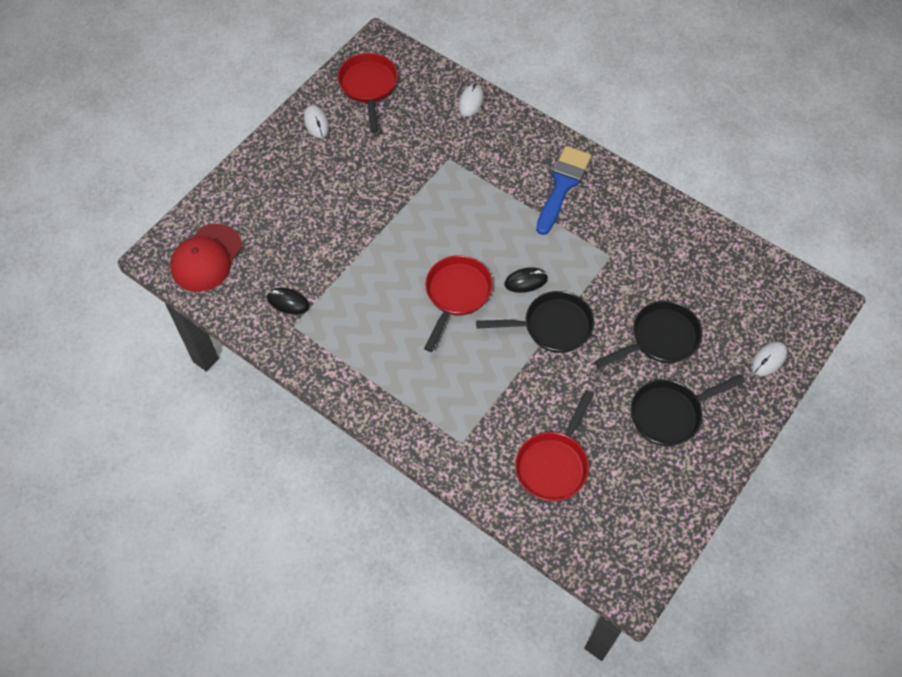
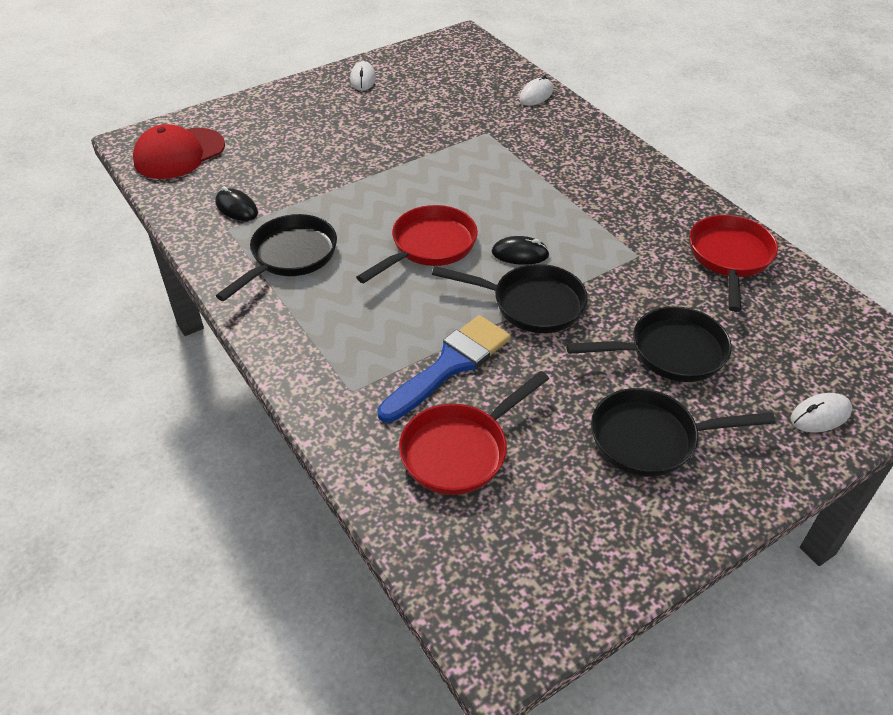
camera: 20 degrees right, 15 degrees down
red pan [338,53,398,133] -> red pan moved to [689,215,778,312]
blue brush [536,146,592,235] -> blue brush moved to [377,315,511,423]
none -> black pan [216,214,337,301]

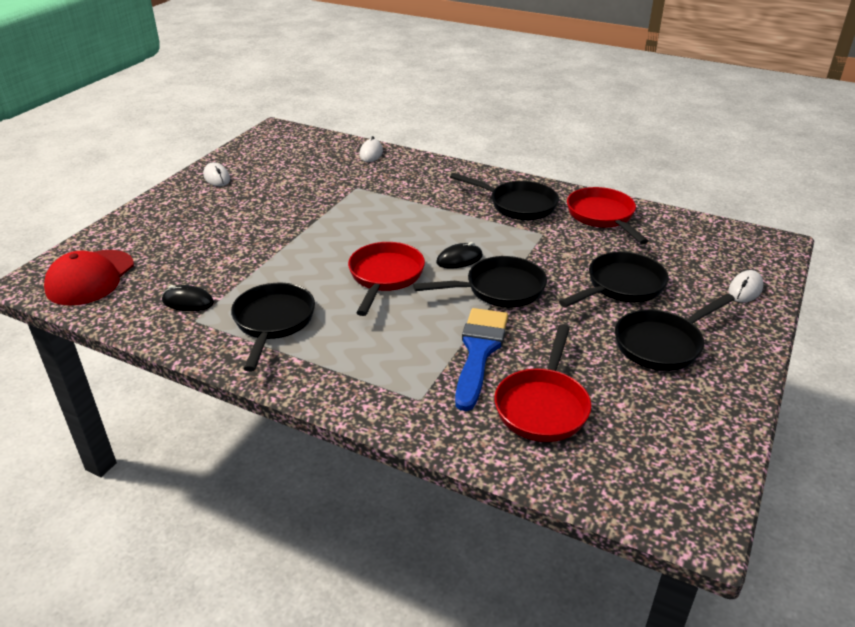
camera: 30 degrees left, 10 degrees down
none -> black pan [450,173,559,220]

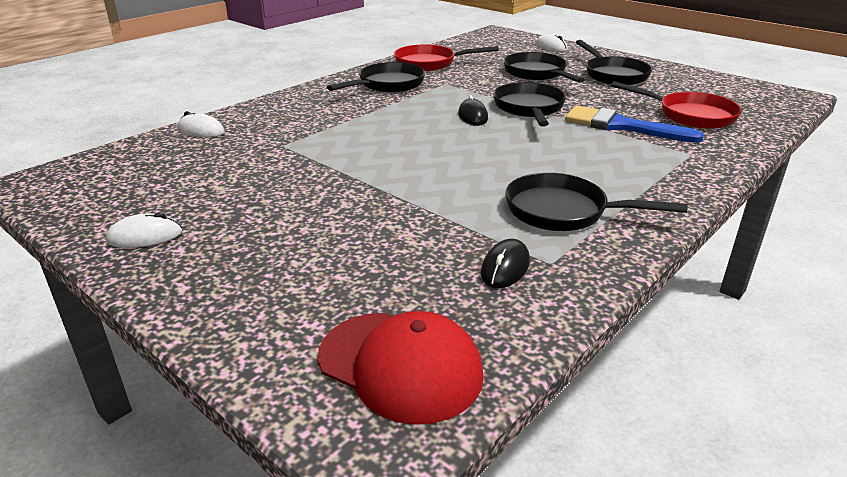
camera: 75 degrees left, 5 degrees down
red pan [348,242,425,316] -> none

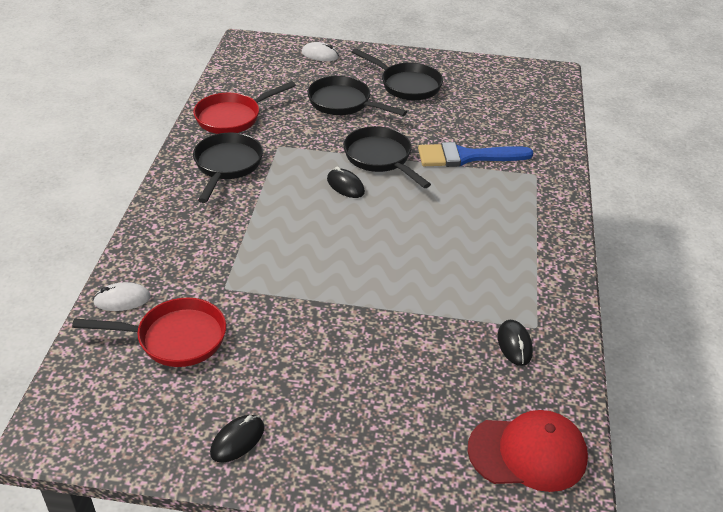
camera: 35 degrees left, 10 degrees up
white mouse [106,212,182,248] -> black mouse [210,415,264,463]
black pan [505,173,688,231] -> none
red pan [611,81,742,129] -> red pan moved to [72,298,226,367]

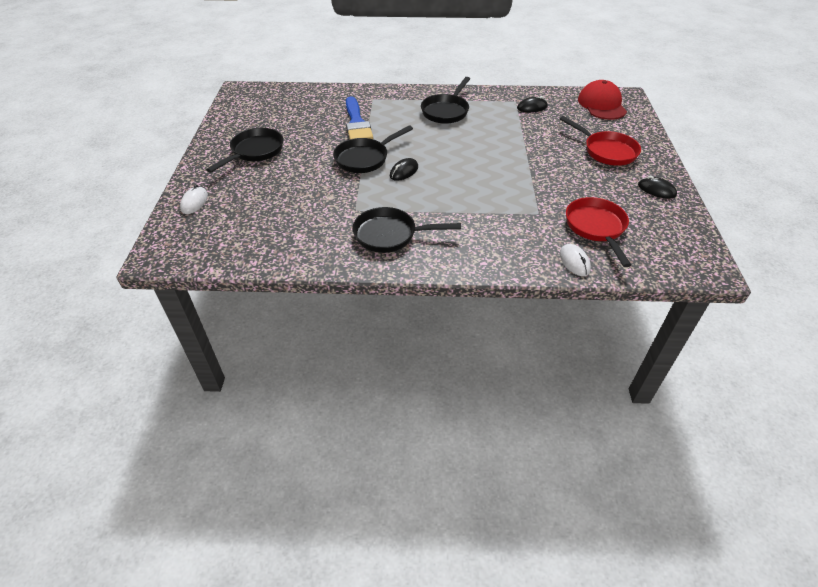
camera: 95 degrees left, 5 degrees up
red pan [193,81,296,134] -> red pan moved to [560,116,641,166]
black pan [307,76,407,116] -> black pan moved to [421,77,470,124]

